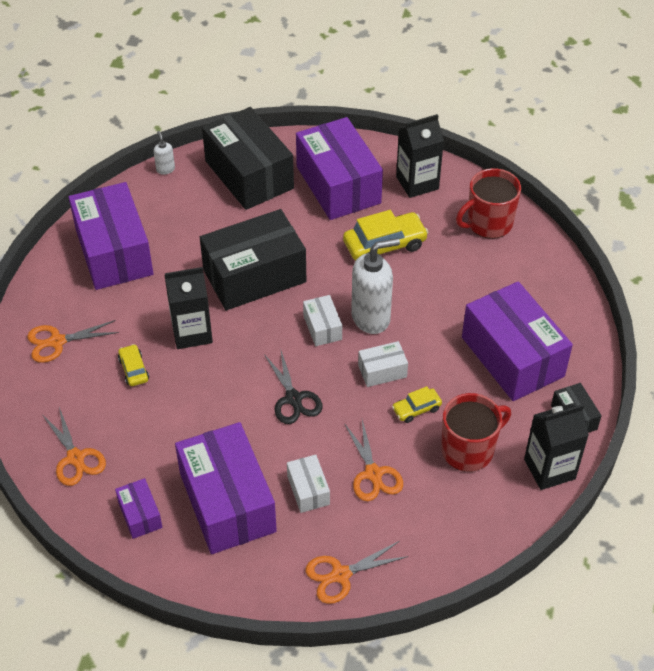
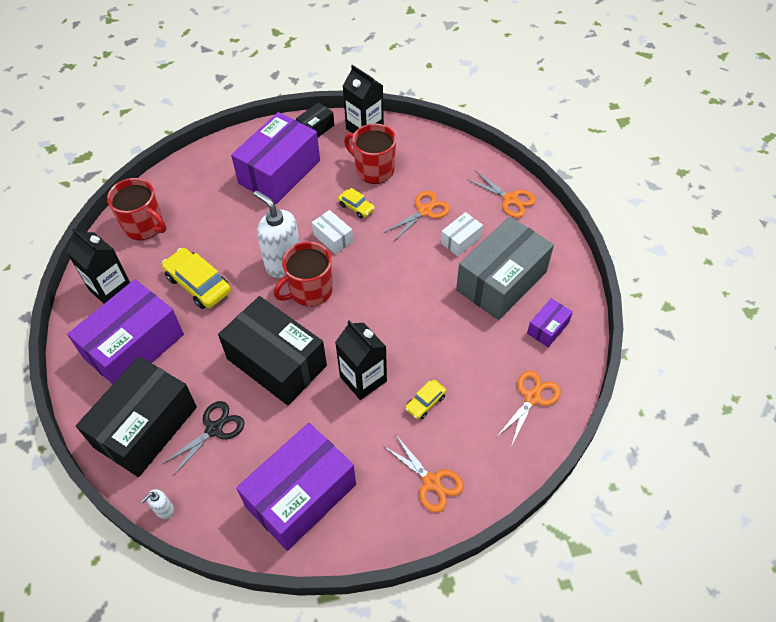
camera: 115 degrees left, 5 degrees up
purple box [175,422,277,554] -> grey box [456,216,554,320]
black scissors [264,351,323,424] -> black scissors moved to [161,401,245,476]
white box [303,295,342,346] -> red mug [274,242,333,307]

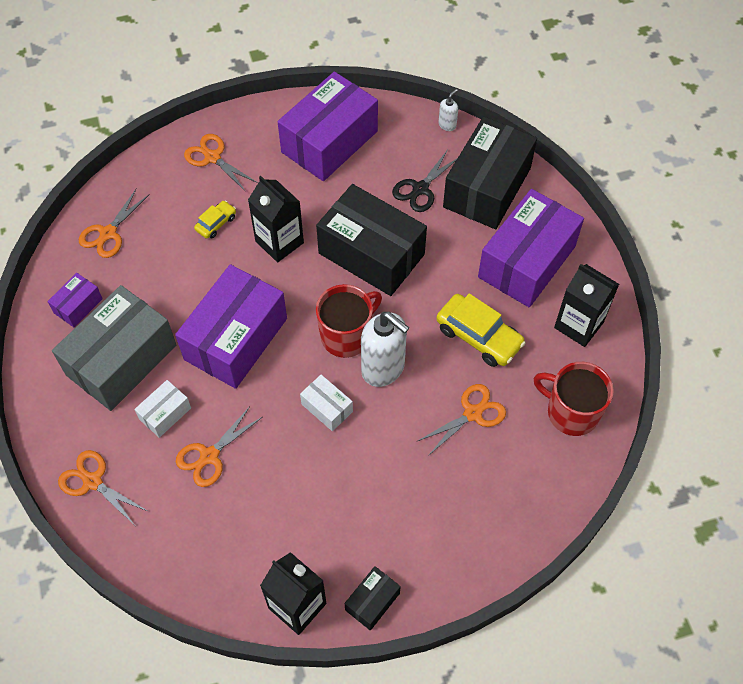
camera: 175 degrees right, 5 degrees up
purple box [231,112,320,204] -> purple box moved to [175,264,287,389]
yellow car [338,188,375,218] -> none
red mug [344,124,396,184] -> none
none -> orange scissors [418,384,506,456]

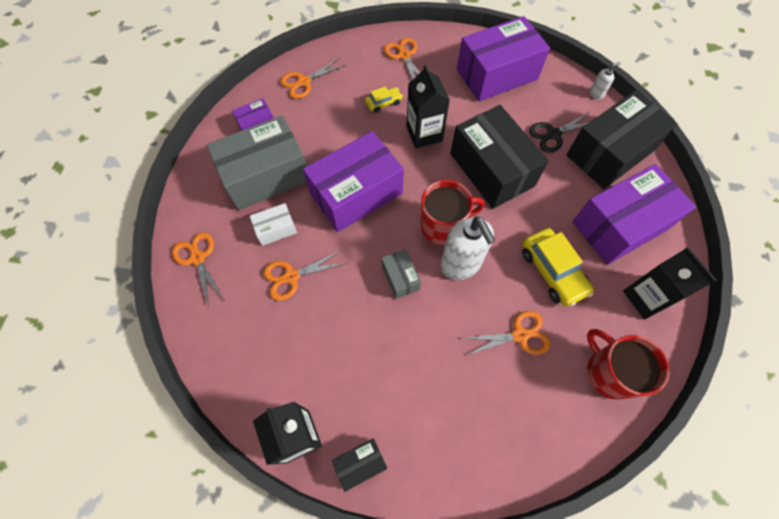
camera: 25 degrees right, 5 degrees up
white box [300,375,353,431] -> grey box [381,249,421,299]

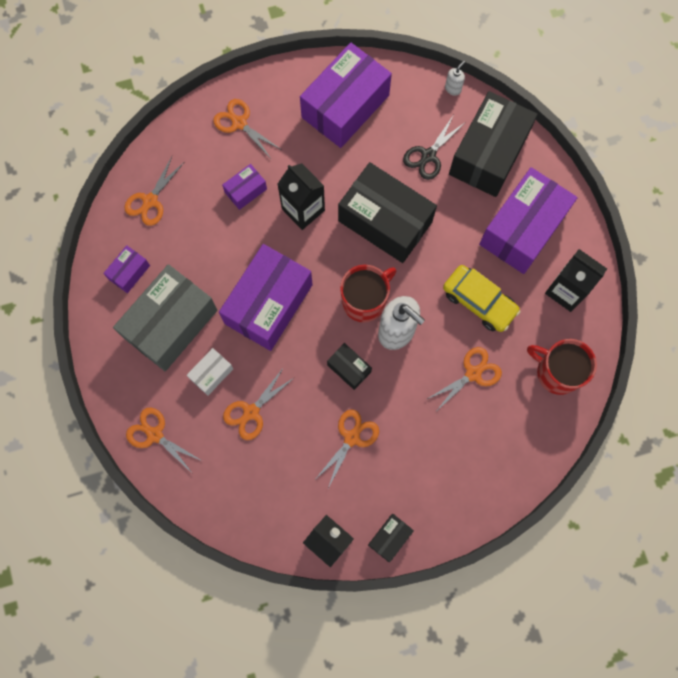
camera: 25 degrees left, 10 degrees up
yellow car [365,86,403,113] -> purple box [222,164,267,210]
grey box [381,249,421,299] -> black box [327,343,372,390]
none -> orange scissors [317,409,379,488]

